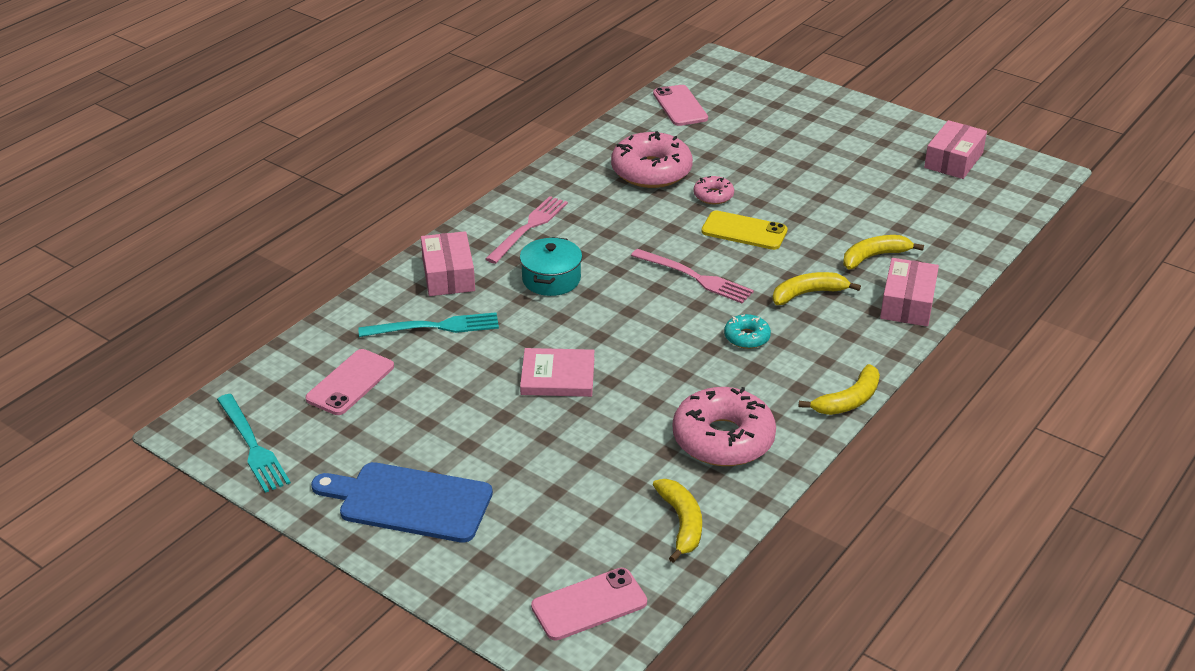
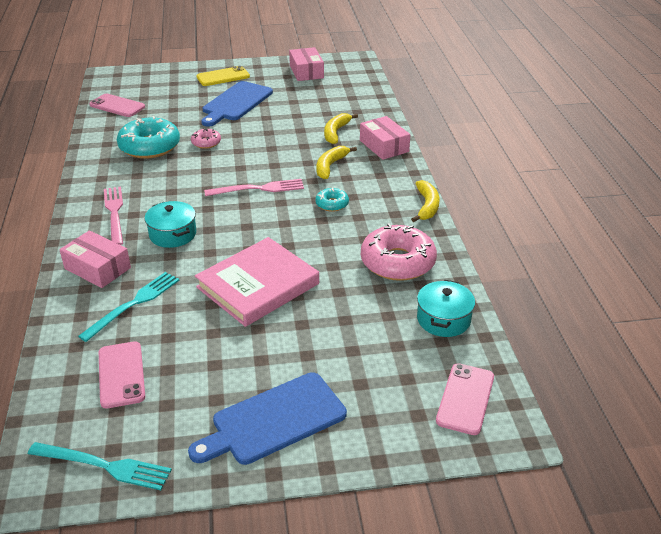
camera: 45 degrees left, 0 degrees up
pink book [520,348,595,397] -> pink book [195,237,319,327], size x1.67
pink donut [611,131,693,188] -> turquoise donut [117,116,180,159]
yellow banana [653,479,702,563] -> turquoise pot [417,280,475,337]
yellow phone [701,210,788,250] -> yellow phone moved to [196,66,250,86]
none -> blue cutting board [201,81,273,127]

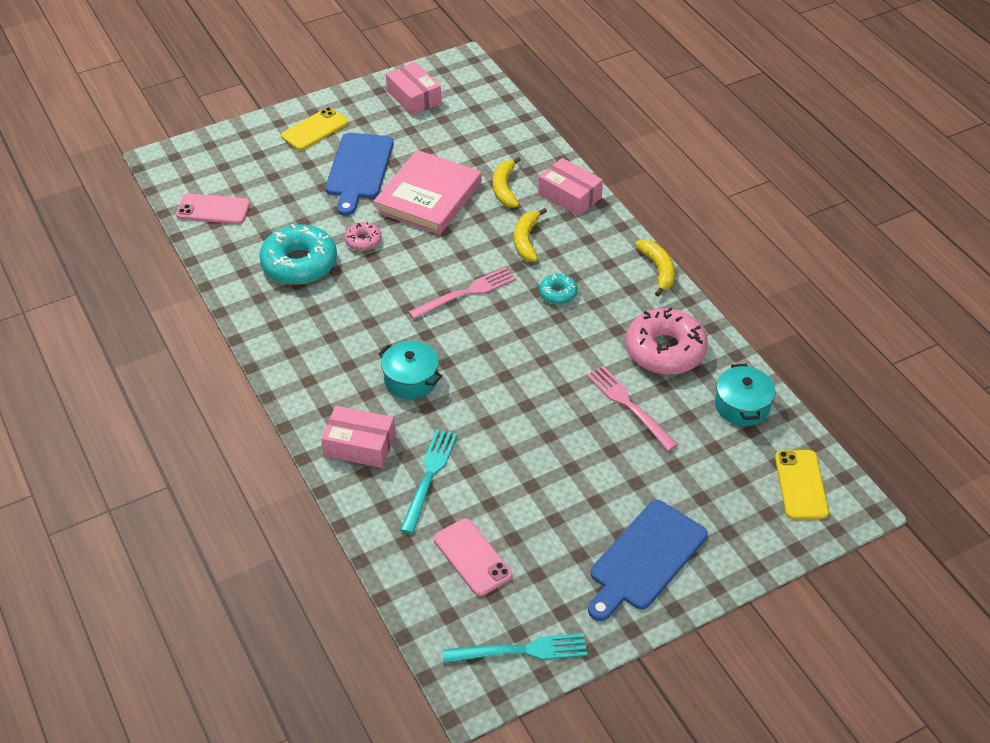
camera: 20 degrees left, 10 degrees up
pink fork [104,187,123,245] -> pink fork moved to [586,366,678,451]
pink book [195,237,319,327] -> pink book moved to [373,150,482,235]
pink phone [436,363,494,435] -> yellow phone [775,450,829,519]

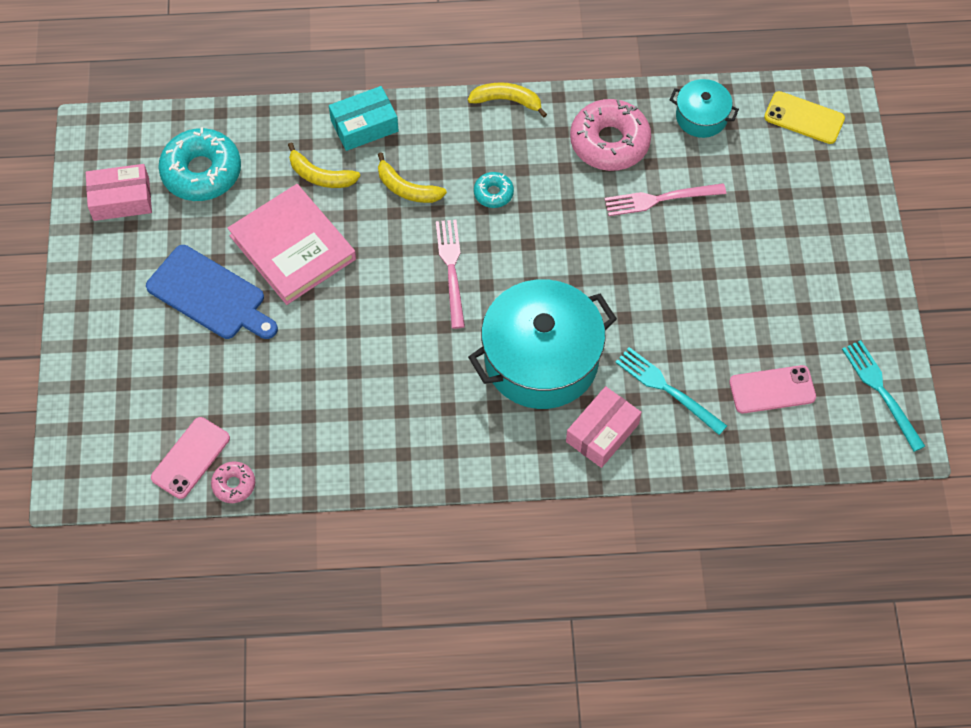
camera: 65 degrees left, 15 degrees up
turquoise donut [259,224,337,285] -> turquoise donut moved to [158,127,241,201]
yellow phone [281,107,348,150] -> none
pink donut [344,222,382,251] -> pink donut moved to [211,462,255,503]
turquoise pot [378,341,443,399] -> turquoise pot [468,279,617,409], size x2.03
turquoise fork [442,633,587,663] -> turquoise fork turned 45 degrees counterclockwise [842,340,925,452]
pink box [538,158,603,216] -> turquoise box [329,86,399,151]
blue cutting board [588,500,708,621] -> none

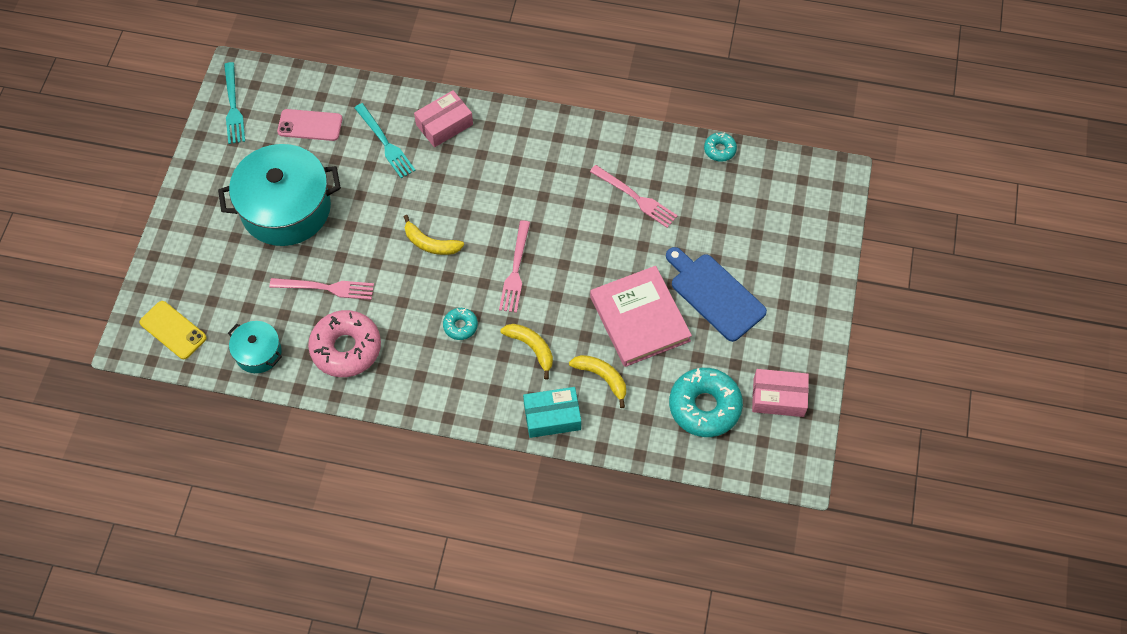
camera: 165 degrees left, 0 degrees up
pink phone [151,417,230,499] -> none
pink donut [211,462,255,503] -> turquoise donut [704,133,737,162]
yellow banana [468,82,547,117] -> yellow banana moved to [404,215,464,255]
turquoise pot [468,279,617,409] -> turquoise pot moved to [218,144,341,246]
none -> pink fork [590,165,678,228]

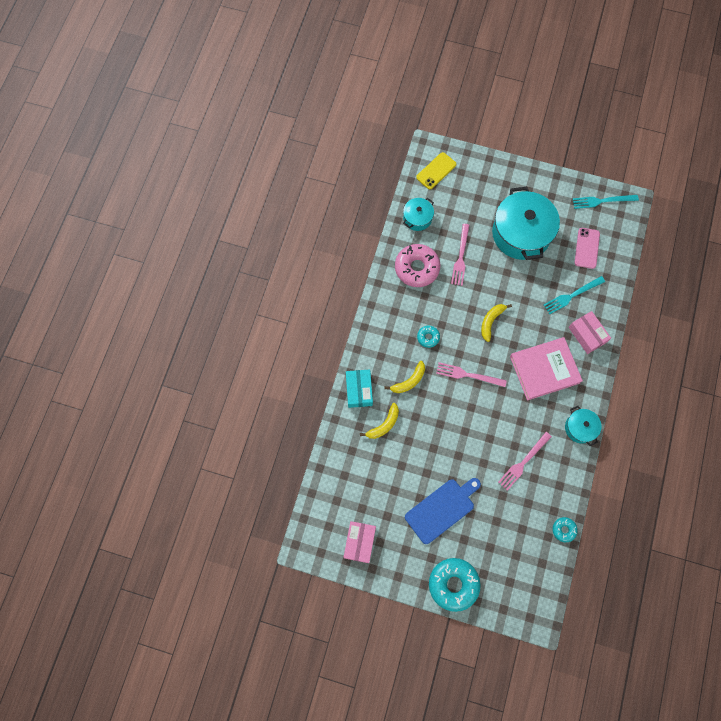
camera: 95 degrees right, 10 degrees up
pink book [590,266,692,367] -> pink book moved to [510,337,583,400]
turquoise donut [669,368,743,437] -> turquoise donut moved to [429,558,481,612]
none -> turquoise pot [565,406,602,446]

